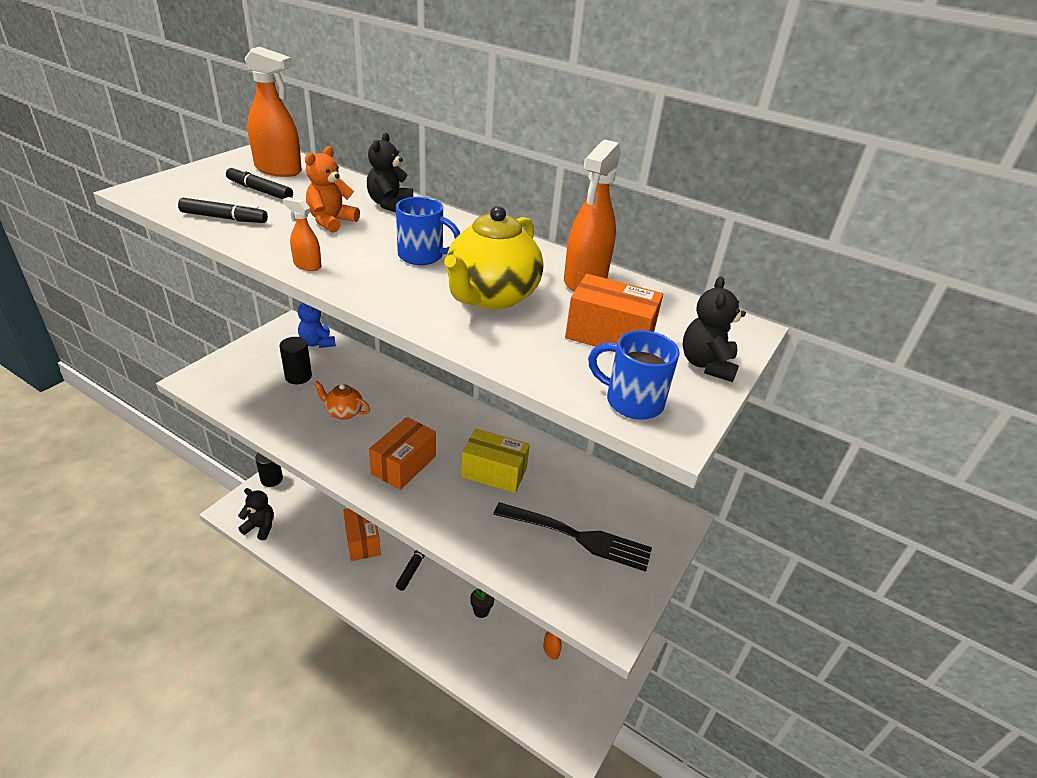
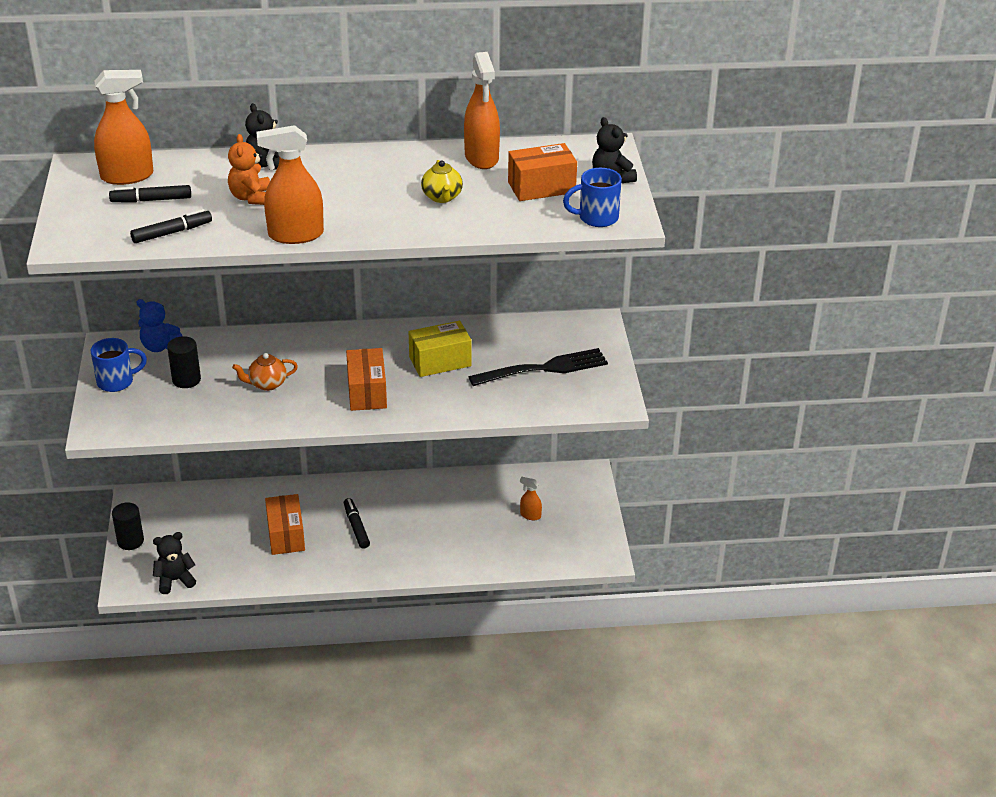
camera: 35 degrees left, 0 degrees up
orange spray bottle [283,197,322,271] -> orange spray bottle [256,125,324,244], size x2.04
orange box [343,508,381,561] -> orange box turned 45 degrees clockwise [265,494,305,555]
blue mug [396,197,460,265] -> blue mug moved to [91,338,147,392]
yellow teapot [444,206,543,310] -> yellow teapot [421,160,463,203], size x0.54
black flower pot [470,588,495,618] -> none

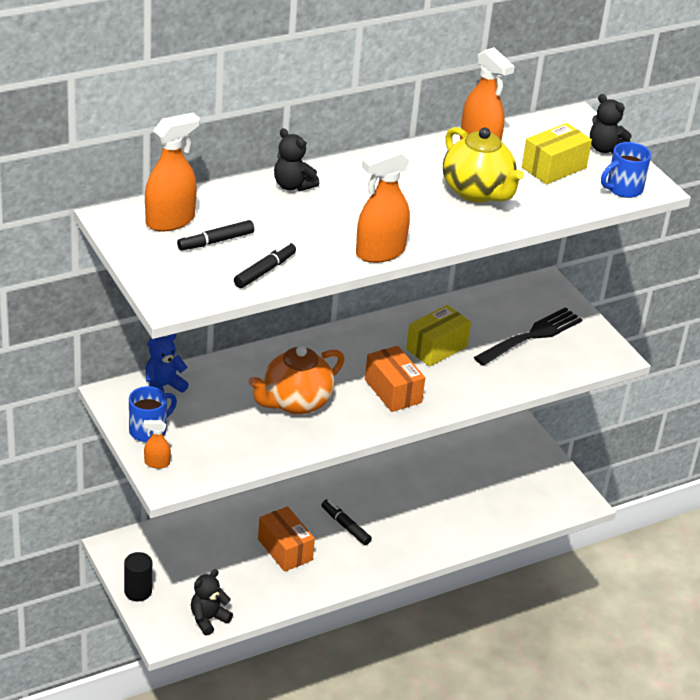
camera: 25 degrees left, 0 degrees up
blue teddy bear [136,299,182,352] -> blue teddy bear turned 150 degrees clockwise [145,334,189,393]
black cylinder [167,336,201,388] -> none
orange teddy bear [228,134,270,205] -> none
orange teapot [232,353,298,391] -> orange teapot [248,346,344,415], size x1.84
yellow teapot [421,160,463,203] -> yellow teapot [443,127,524,203], size x1.84
orange box [508,143,577,201] -> yellow box [522,123,592,184]
orange spray bottle [520,477,542,520] -> orange spray bottle moved to [143,420,171,469]

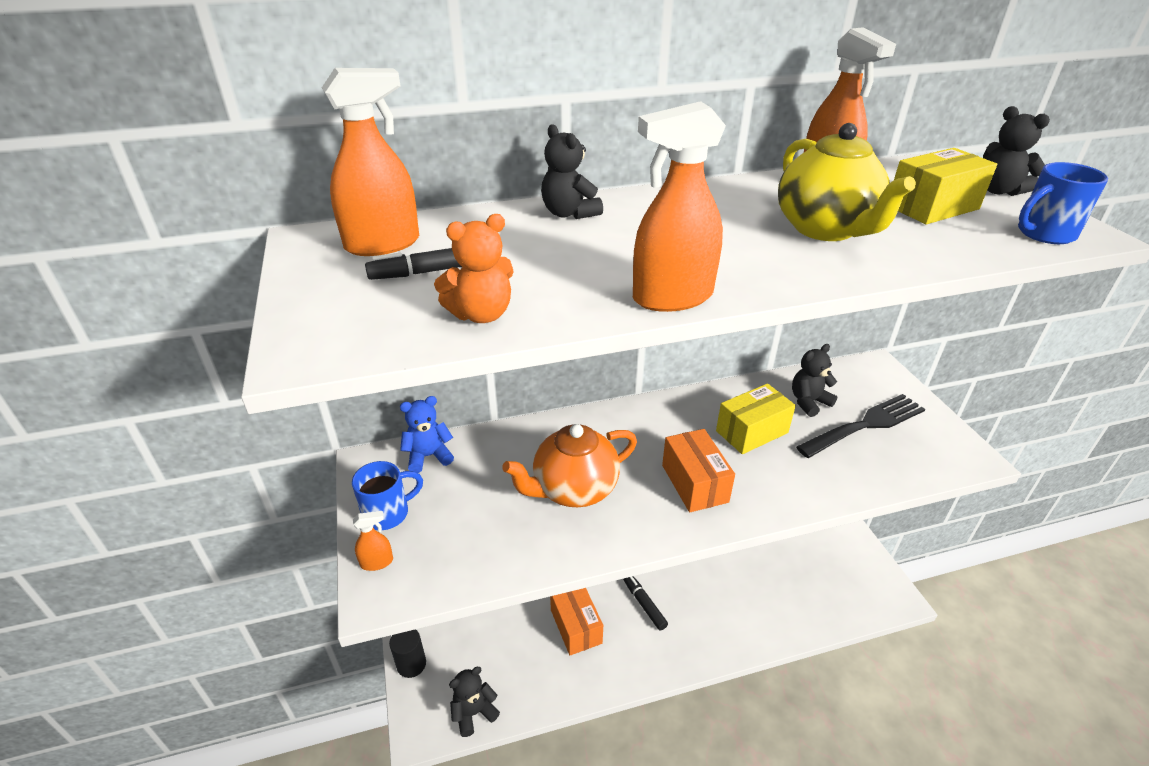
camera: 15 degrees right, 0 degrees up
orange spray bottle [143,420,171,469] -> orange spray bottle turned 150 degrees clockwise [353,511,393,571]
black marker [234,242,296,288] -> orange teddy bear [434,214,514,323]
none -> black teddy bear [792,344,838,417]

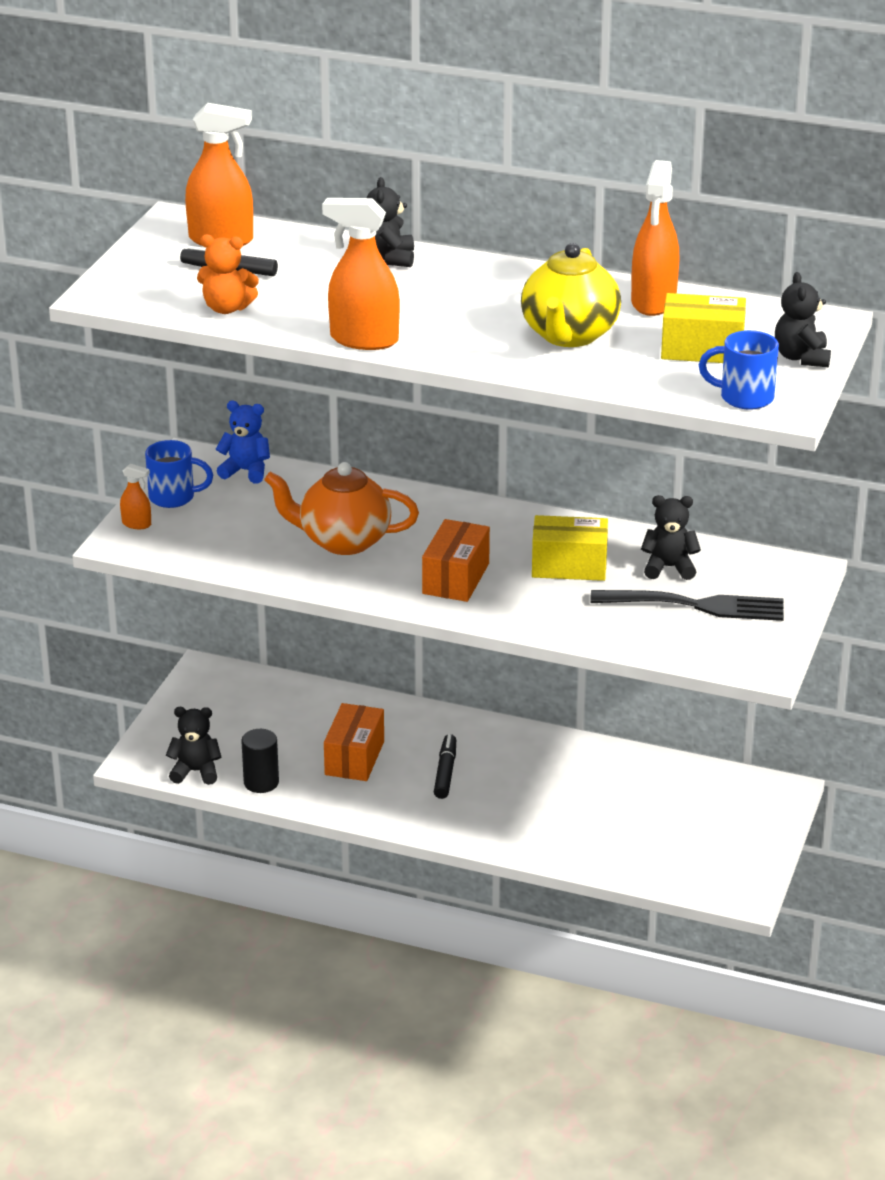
camera: 35 degrees right, 5 degrees down
black cylinder [389,629,426,678] -> black cylinder moved to [241,729,279,793]

